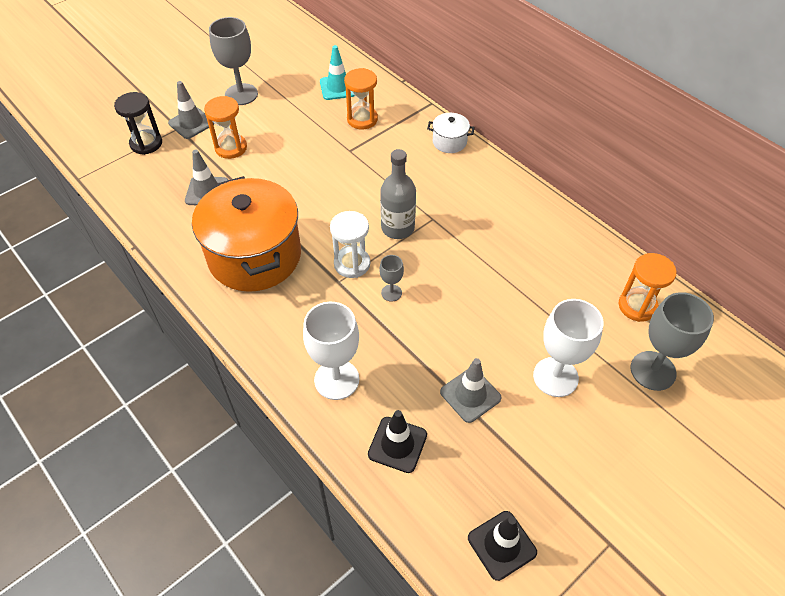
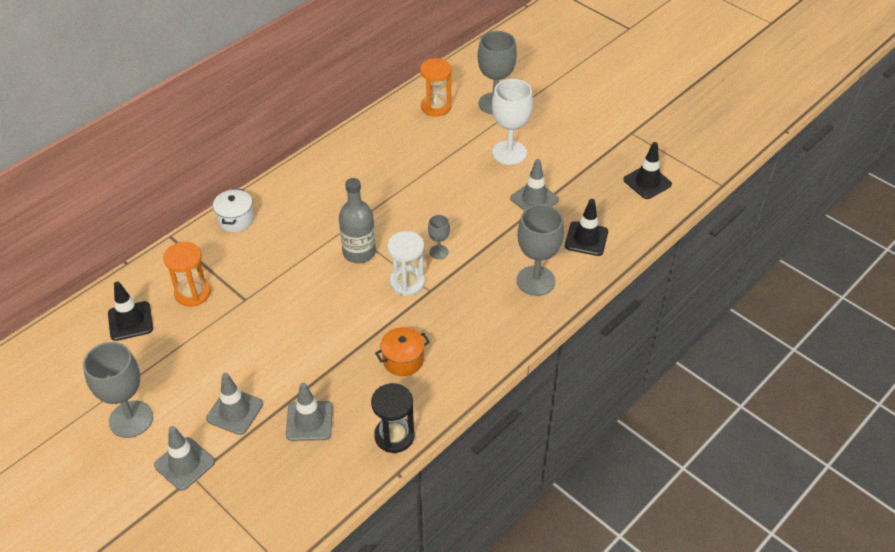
camera: 95 degrees left, 5 degrees down
black hourglass [114,92,162,155] -> black hourglass moved to [371,383,414,453]
orange pot [192,176,301,292] -> orange pot [375,327,430,376], size x0.42
orange hourglass [204,96,247,159] -> grey traffic cone [206,373,263,435]
white goblet [303,302,359,400] -> grey goblet [517,204,564,296]
turquoise traffic cone [320,45,354,100] -> black traffic cone [108,281,153,341]

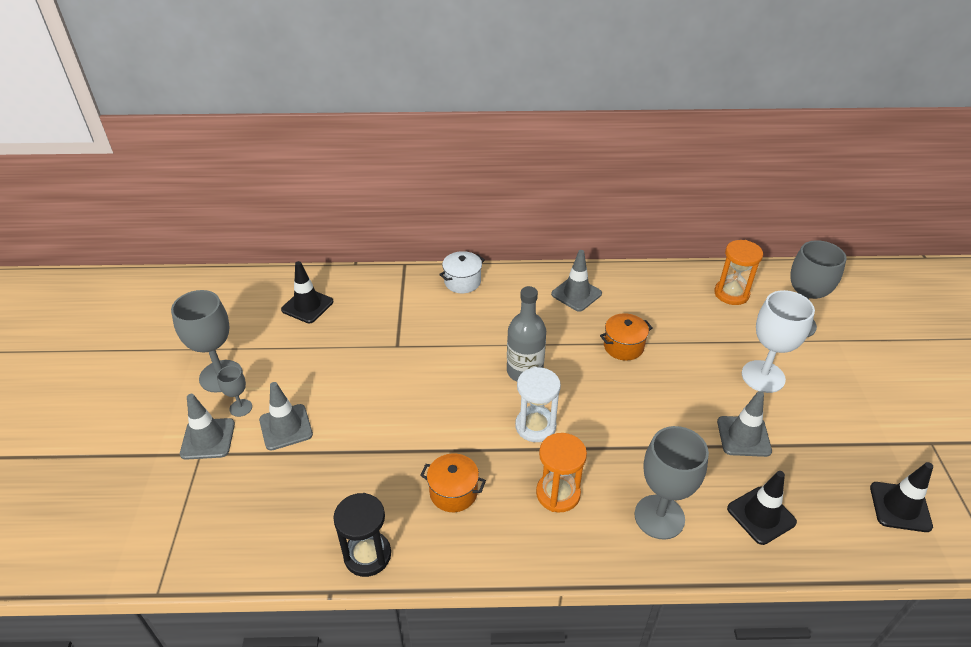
camera: 45 degrees right, 5 degrees down
orange hourglass [163,242,211,307] -> orange hourglass moved to [536,433,587,512]
grey traffic cone [286,383,333,441] -> grey traffic cone moved to [551,250,602,312]
grey goblet [428,215,450,259] -> grey goblet moved to [217,366,252,417]
none -> orange pot [600,313,653,361]

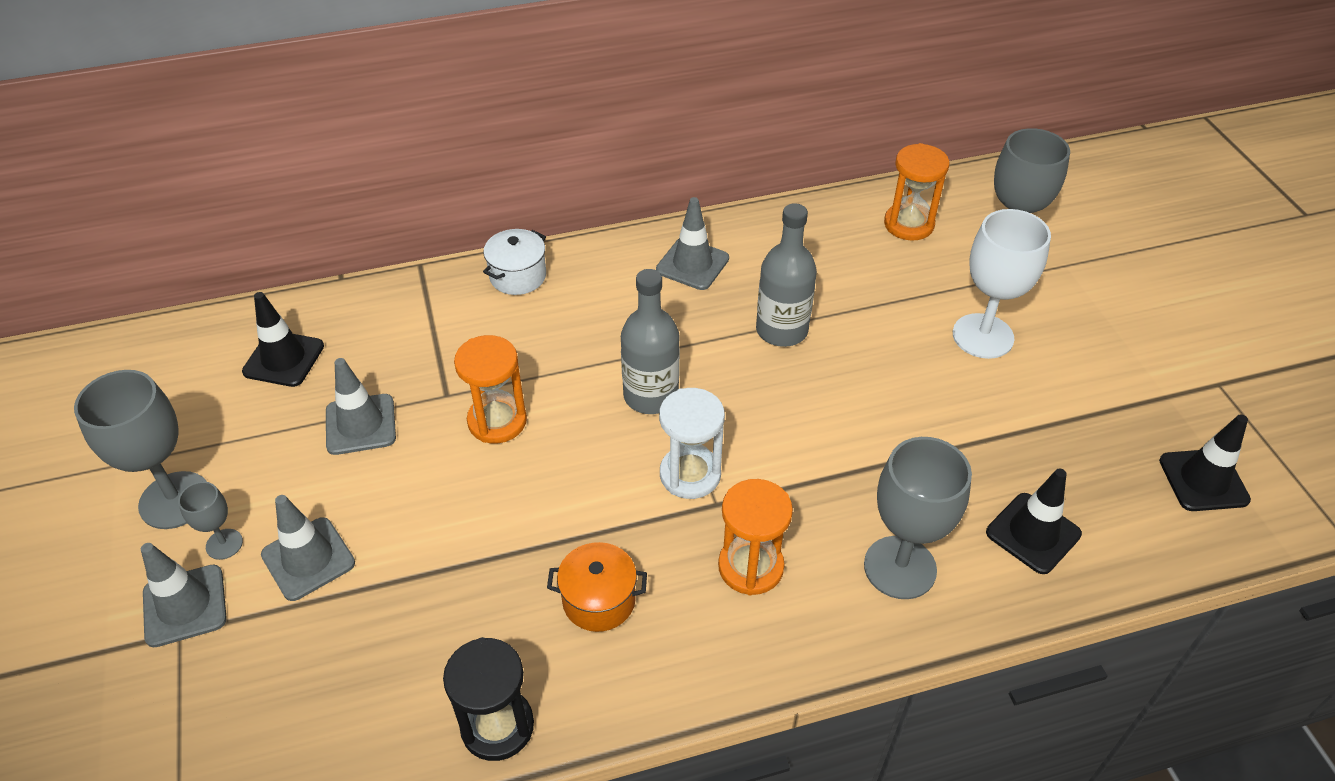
camera: 15 degrees left, 5 degrees up
orange pot [600,313,653,361] -> grey bottle [756,203,817,347]
grey traffic cone [717,391,772,457] -> grey traffic cone moved to [326,358,396,455]
none -> orange hourglass [454,335,527,443]

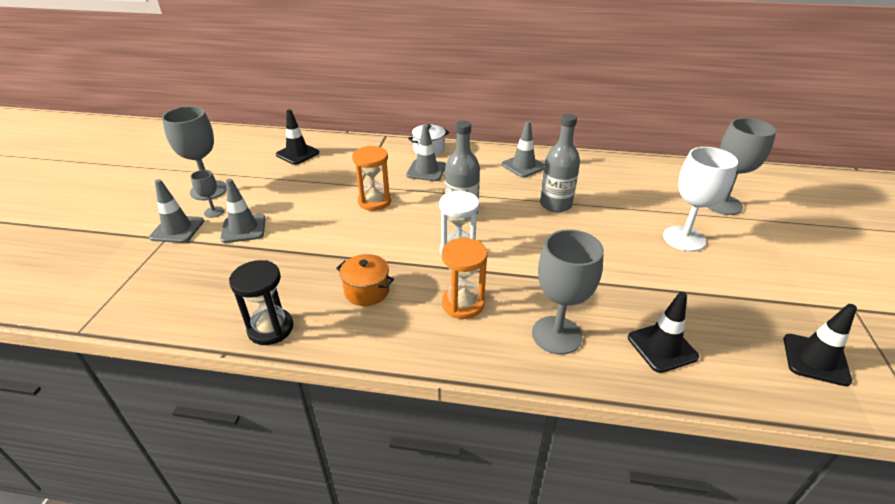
camera: 25 degrees right, 10 degrees down
grey traffic cone [326,358,396,455] -> grey traffic cone moved to [406,125,446,181]
orange hourglass [884,143,949,240] -> none

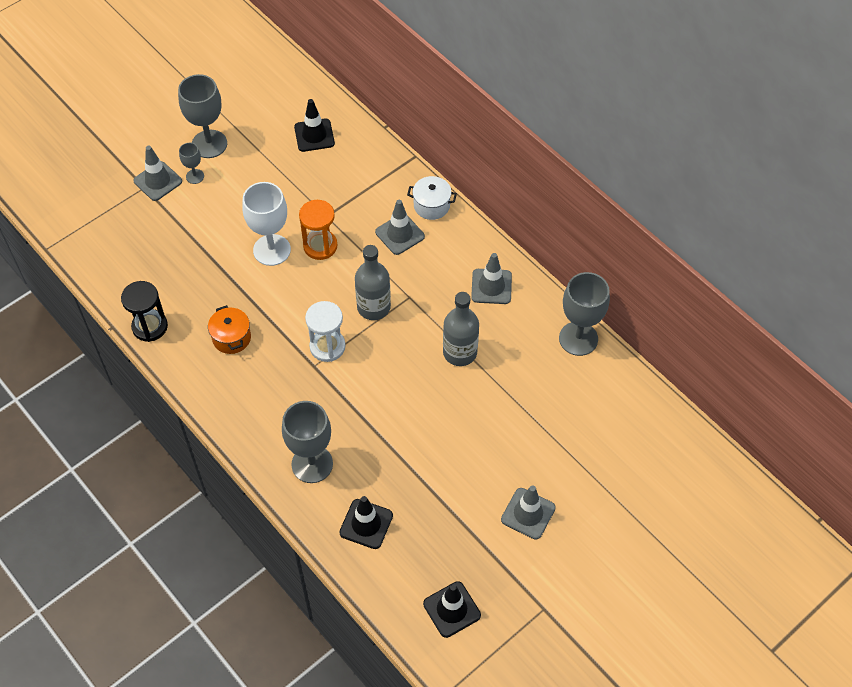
camera: 40 degrees right, 20 degrees up
grey traffic cone [220,179,266,243] -> grey traffic cone moved to [501,485,556,540]
orange hourglass [442,238,488,319] -> none
white goblet [663,147,738,252] -> white goblet moved to [242,182,291,266]
grey goblet [707,118,776,215] -> grey goblet moved to [559,272,610,356]

